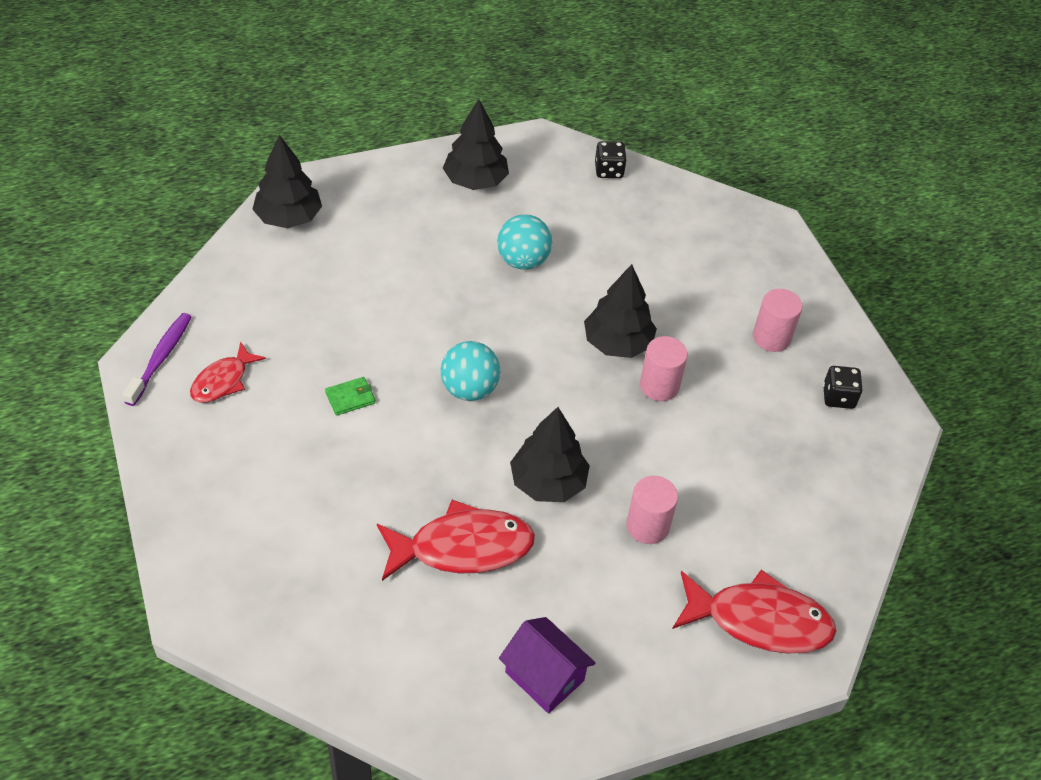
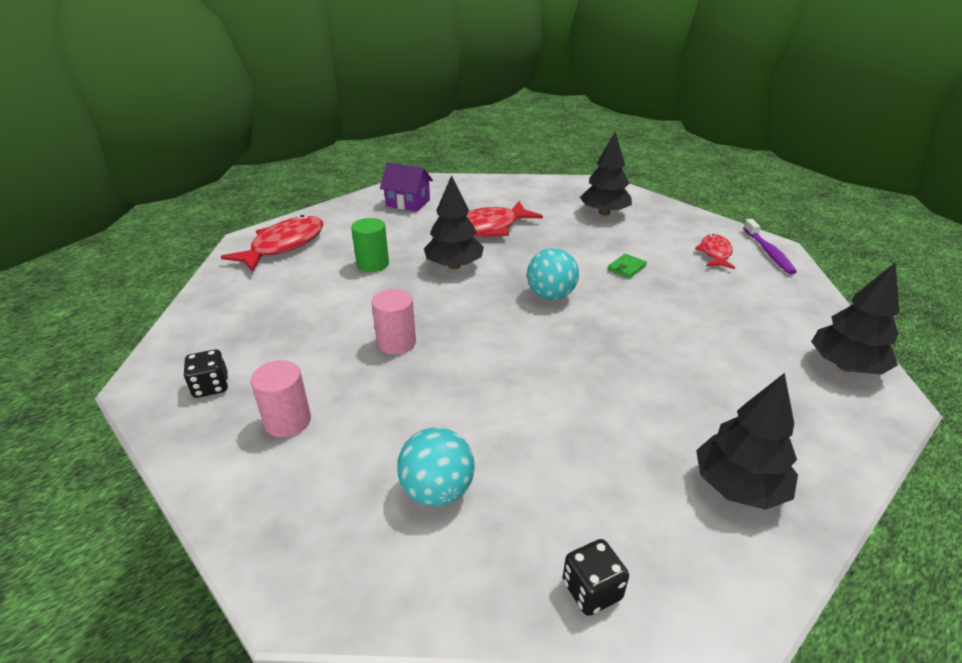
camera: 160 degrees right, 15 degrees down
turquoise ball [497,214,552,270] -> turquoise ball moved to [397,427,475,507]
black tree [584,264,657,358] -> black tree moved to [580,132,632,216]
pink cylinder [627,476,678,544] -> green cylinder [351,218,389,272]
red fish [672,570,837,654] -> red fish turned 135 degrees clockwise [221,215,323,272]

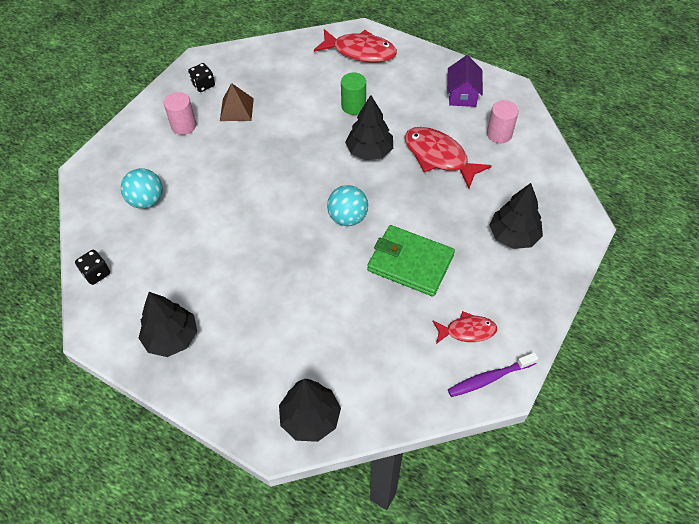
camera: 75 degrees right, 20 degrees up
pink cylinder [371,289,416,355] -> pink cylinder moved to [487,100,519,143]
green wallet [607,254,647,279] -> green wallet [367,225,455,297], size x2.42
none -> brown pyramid [220,83,254,121]

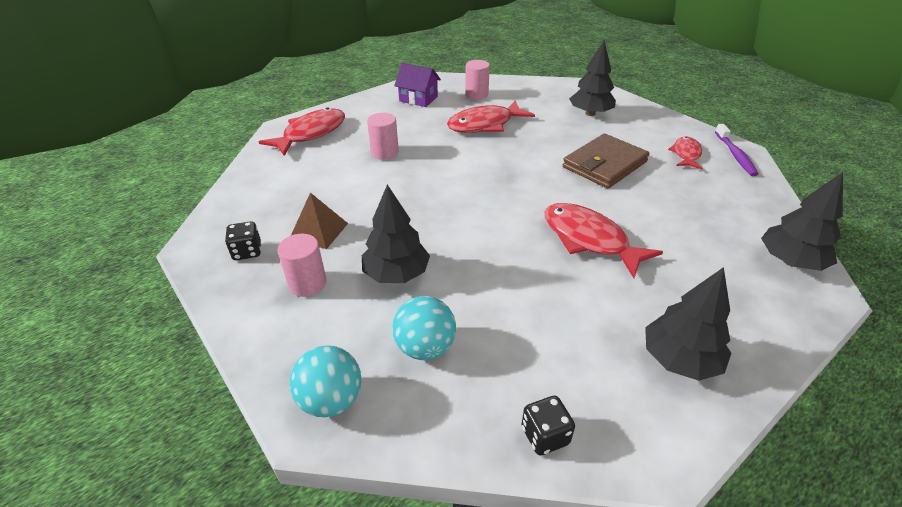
camera: 70 degrees left, 15 degrees down
turquoise ball [327,185,368,226] -> turquoise ball moved to [289,345,362,417]
green cylinder [341,73,366,115] -> pink cylinder [367,113,399,160]
black tree [345,95,393,160] -> black tree moved to [362,184,430,283]
green wallet [367,225,455,297] -> brown wallet [563,134,650,188]
none -> red fish [545,203,663,278]

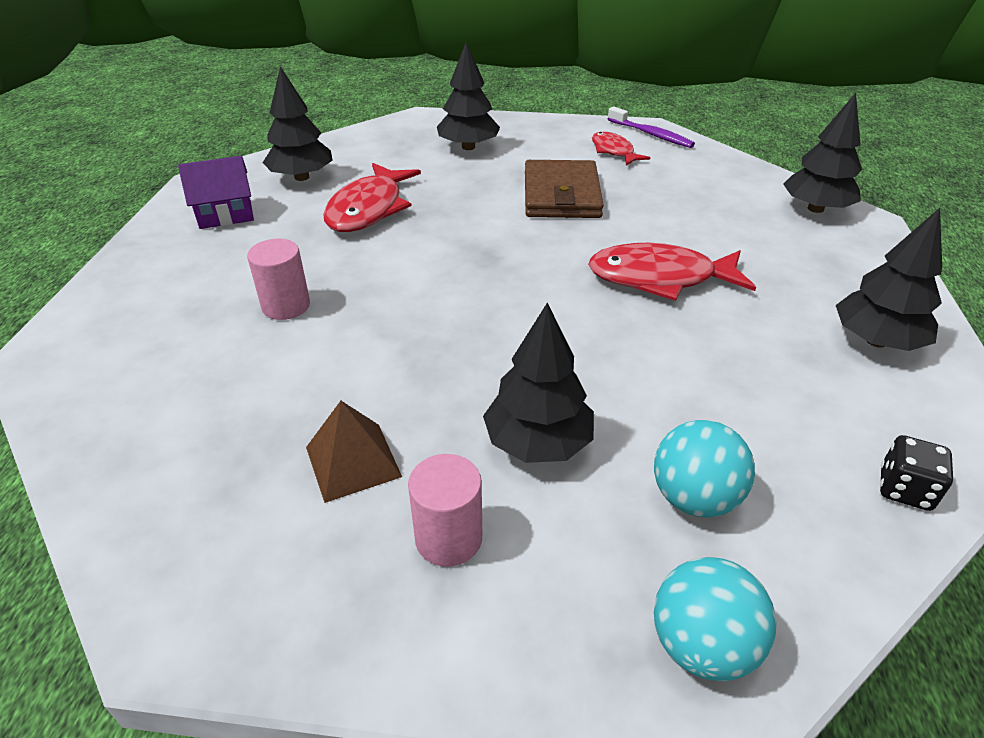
camera: 45 degrees left, 0 degrees up
black dice [225,221,261,260] -> none
red fish [259,107,345,156] -> none
pink cylinder [465,60,490,100] -> black tree [263,66,333,181]

